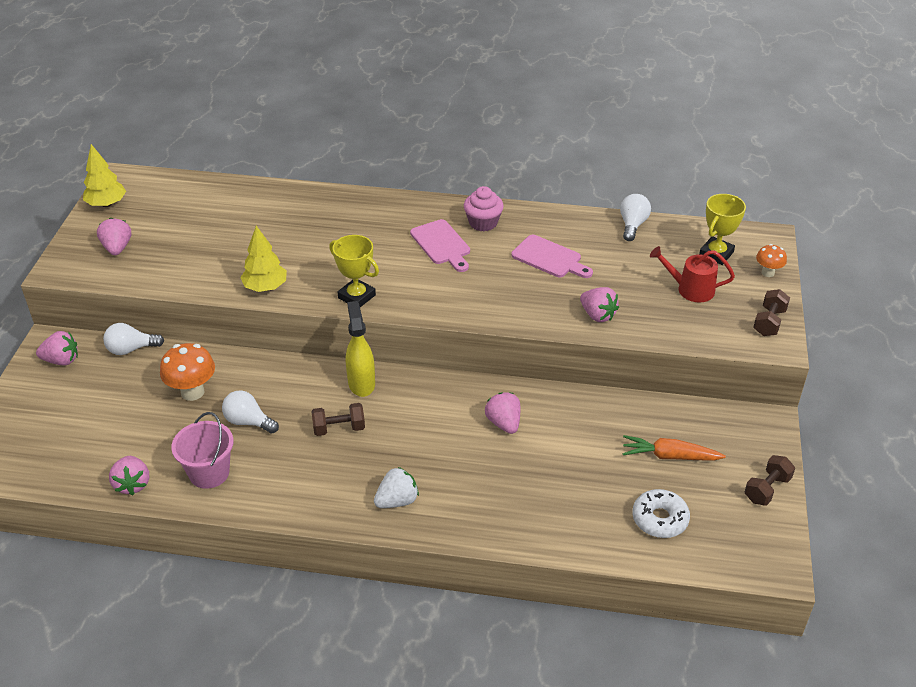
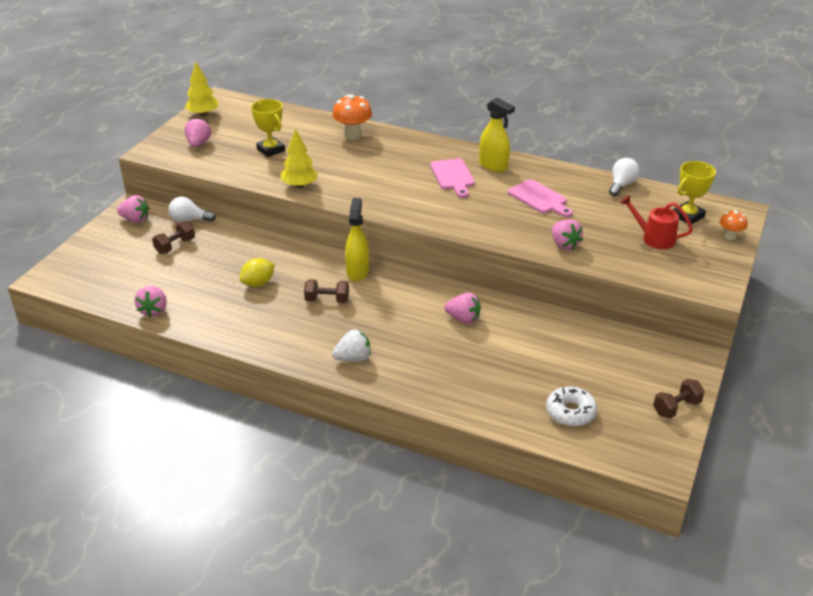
camera: 15 degrees right, 5 degrees down
orange mushroom [160,343,215,401] -> orange mushroom moved to [332,95,372,139]
pink bucket [171,412,233,489] -> none
white light bulb [222,390,279,434] -> yellow lemon [239,258,275,287]
yellow trophy [329,235,379,307] -> yellow trophy moved to [251,99,285,157]
pink cupcake [464,186,504,231] -> yellow spray bottle [479,98,515,172]
pink strawberry [485,392,520,434] -> pink strawberry turned 120 degrees clockwise [444,292,481,324]
orange carrot [623,435,726,461] -> none
brown dumbbell [753,289,790,336] -> brown dumbbell moved to [152,221,195,254]

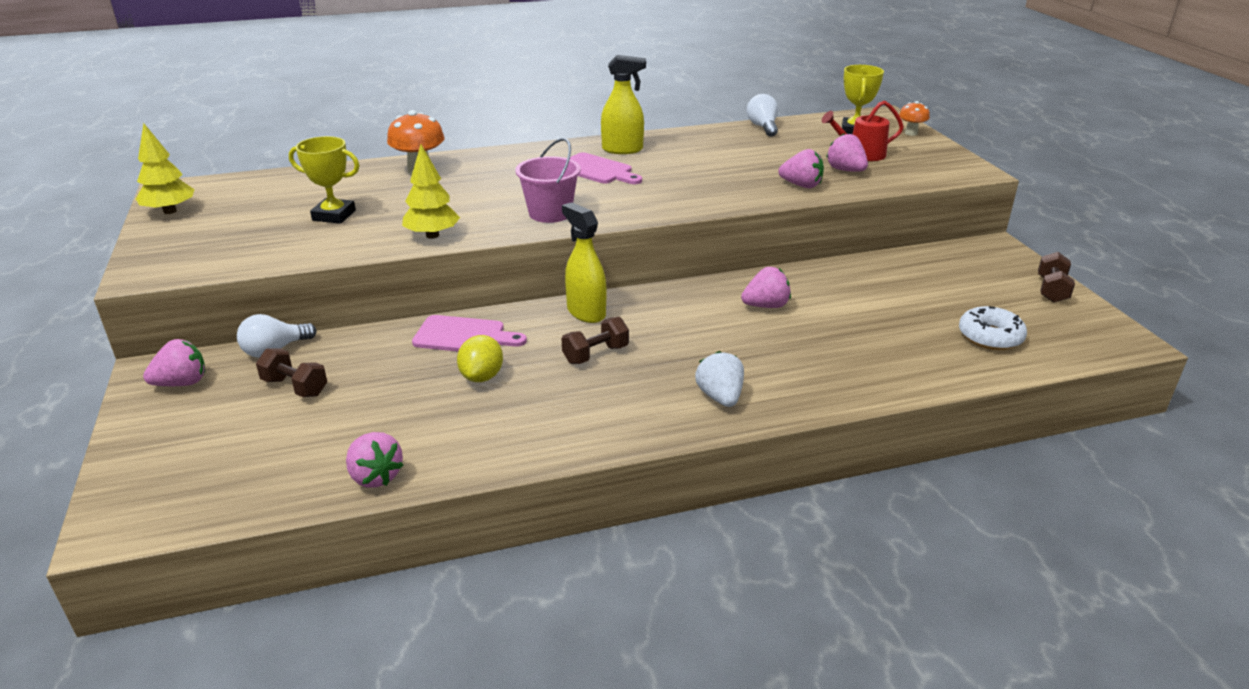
camera: 40 degrees left, 5 degrees down
brown dumbbell [152,221,195,254] -> brown dumbbell turned 60 degrees counterclockwise [256,348,327,397]
pink strawberry [184,118,211,147] -> pink strawberry moved to [826,133,868,172]
white strawberry [332,330,371,362] -> white strawberry turned 45 degrees counterclockwise [695,351,744,407]
pink cutting board [508,179,573,217] -> pink cutting board moved to [412,315,527,351]
none -> pink bucket [515,138,581,223]

